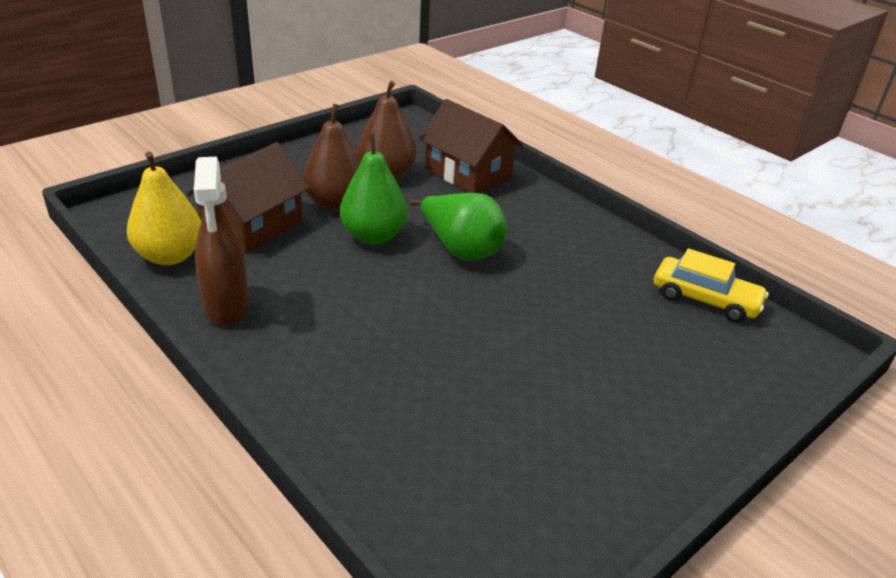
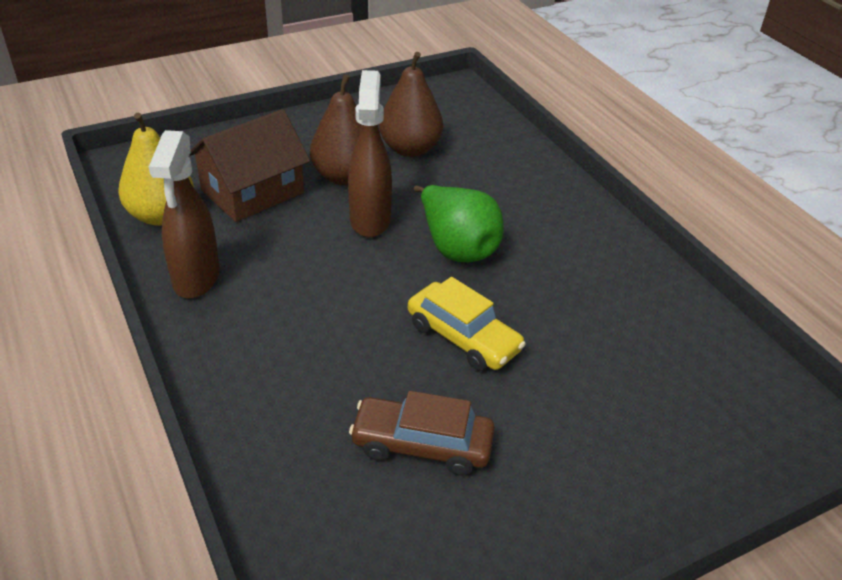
camera: 15 degrees right, 5 degrees up
green pear [340,133,407,245] -> brown spray bottle [348,70,392,238]
brown house [419,99,523,193] -> none
yellow car [654,248,769,322] -> yellow car moved to [408,277,526,371]
none -> brown car [349,391,495,476]

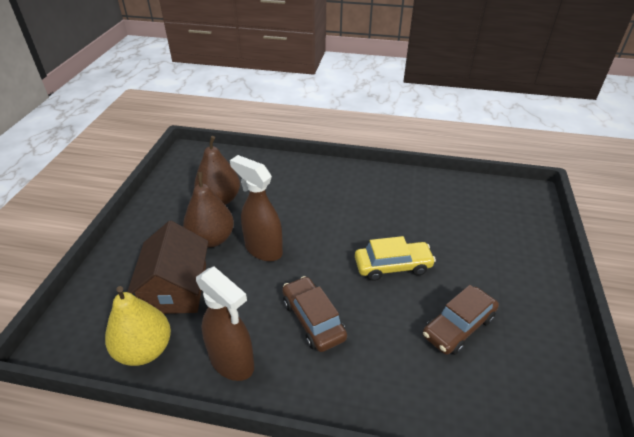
camera: 50 degrees left, 0 degrees up
green pear [414,185,504,262] -> none
none -> brown car [282,276,347,352]

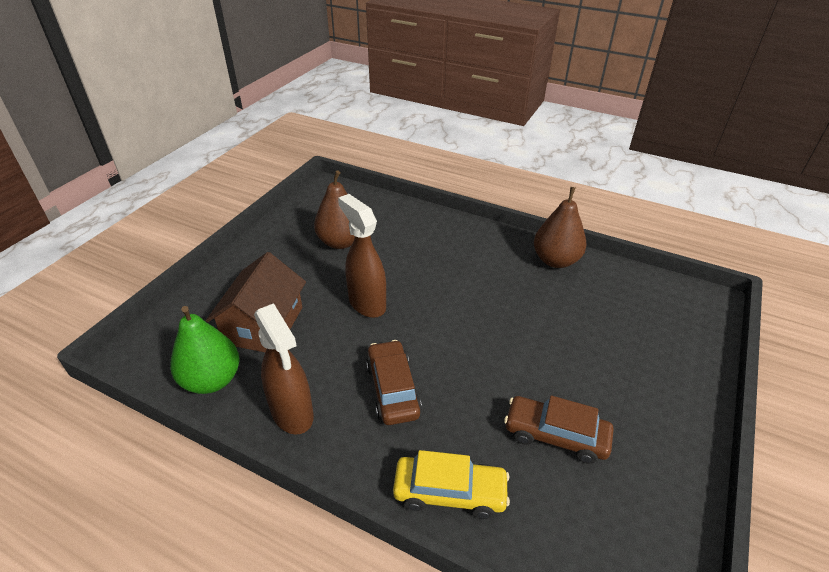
camera: 15 degrees right, 0 degrees up
yellow pear [105,286,171,366] -> green pear [170,306,240,394]
brown pear [183,172,234,248] -> brown pear moved to [534,187,587,268]
yellow car [355,236,436,281] -> yellow car moved to [393,450,510,519]
brown car [423,285,499,355] -> brown car turned 45 degrees clockwise [504,395,614,464]

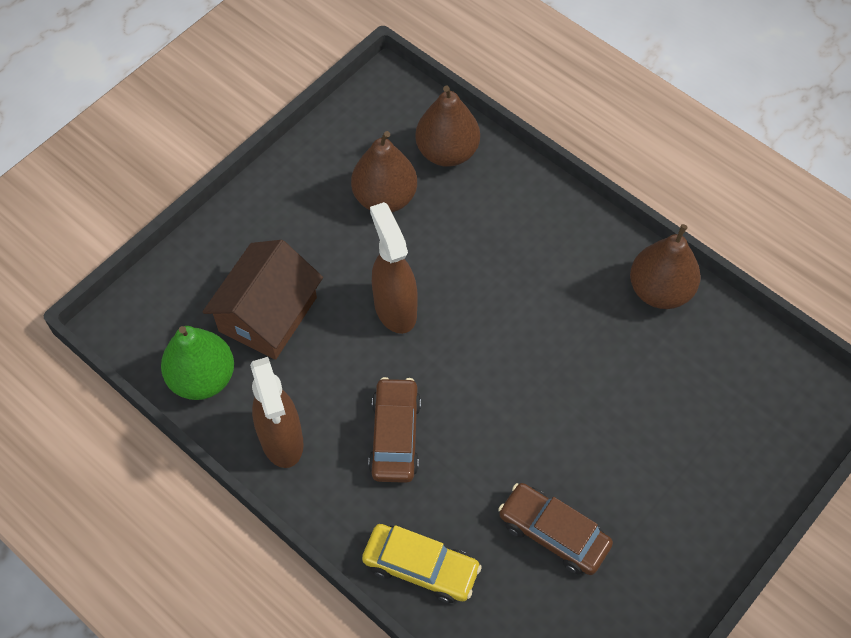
camera: 15 degrees right, 20 degrees up
none -> brown pear [415,86,480,167]

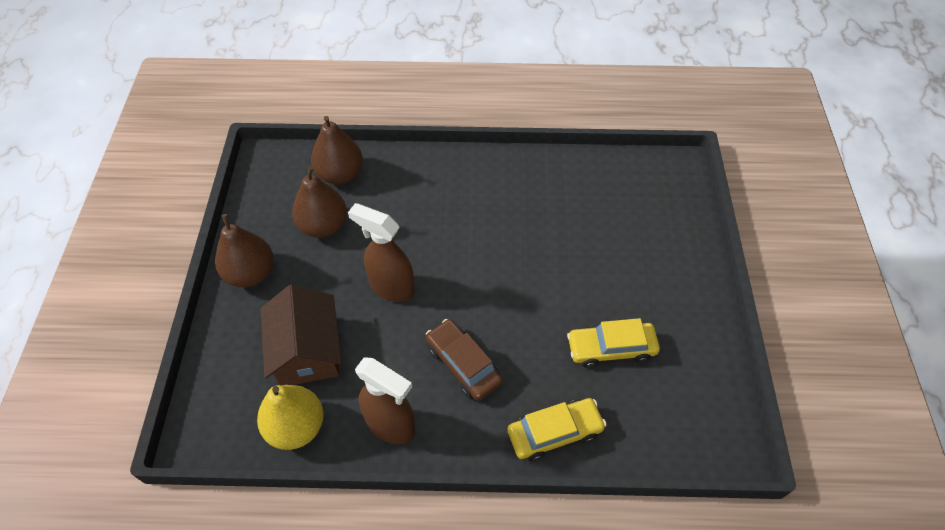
camera: 40 degrees left, 5 degrees down
green pear [161,326,234,400] -> yellow pear [257,385,324,450]
brown car [498,483,613,575] -> yellow car [567,318,660,368]
brown pear [630,224,701,309] -> brown pear moved to [215,214,274,287]

